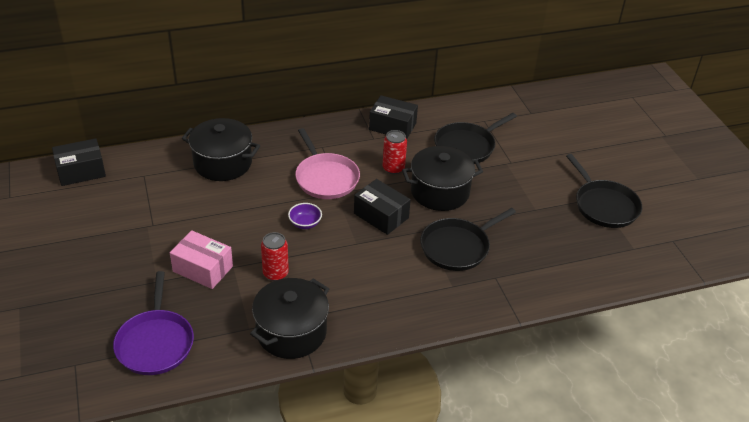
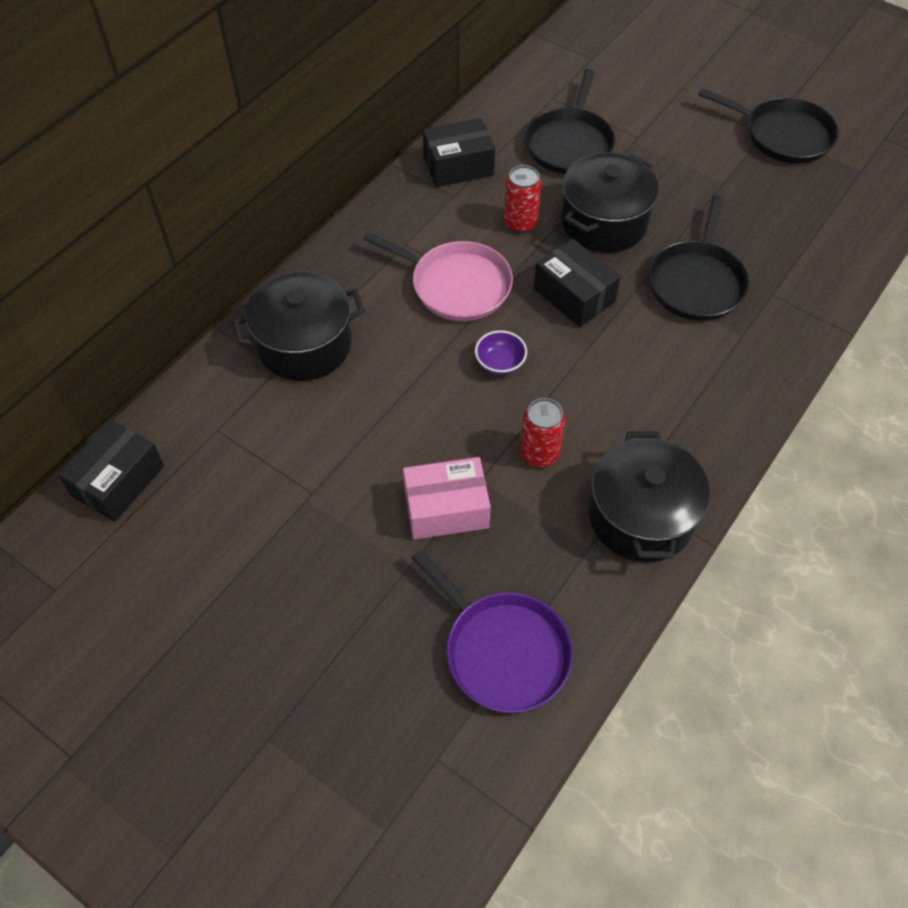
camera: 35 degrees left, 15 degrees up
black box [354,179,411,235] -> black box turned 45 degrees clockwise [534,239,621,327]

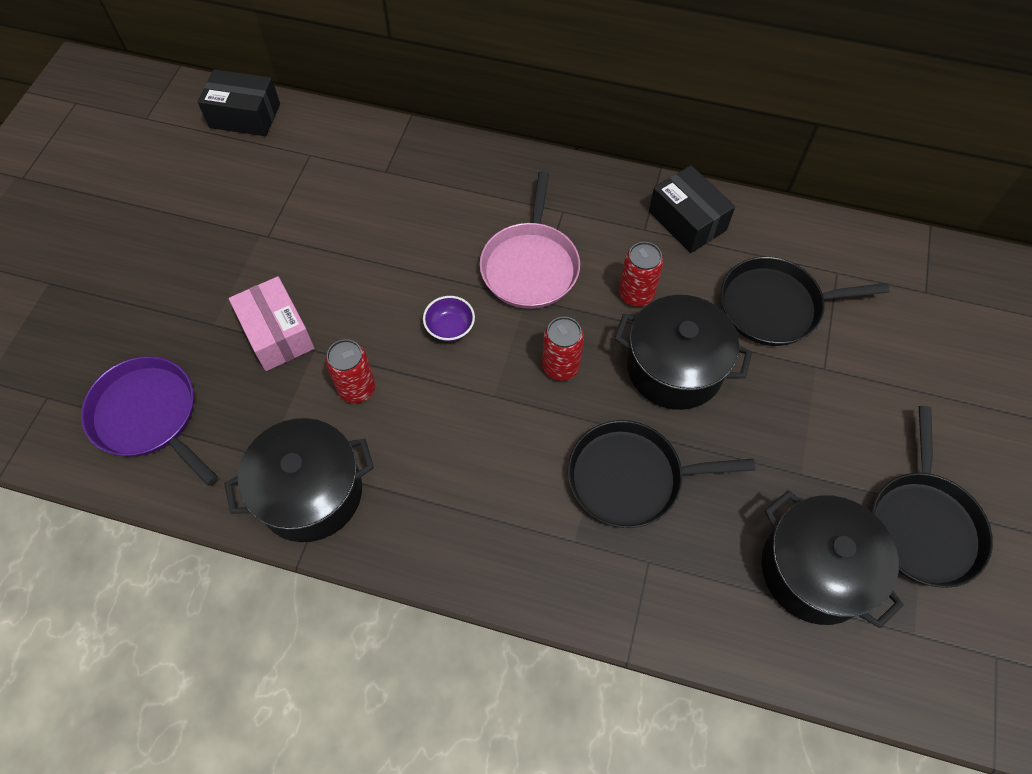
camera: 70 degrees right, 5 degrees up
black pot [232,271,365,381] -> black pot moved to [761,490,904,628]
purple pan [411,549,573,713] -> purple pan turned 105 degrees clockwise [81,356,218,486]
black box [534,239,621,327] -> red can [542,317,584,381]

